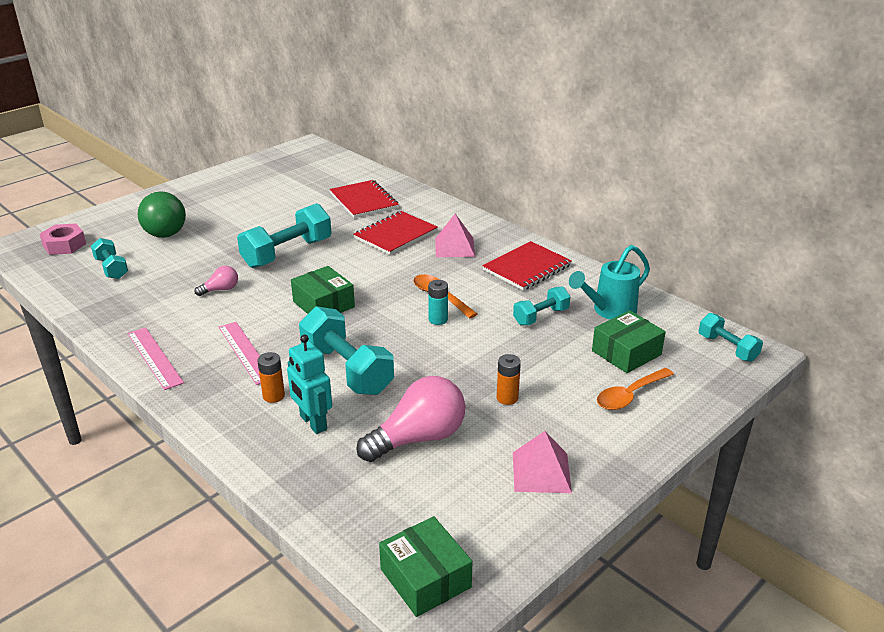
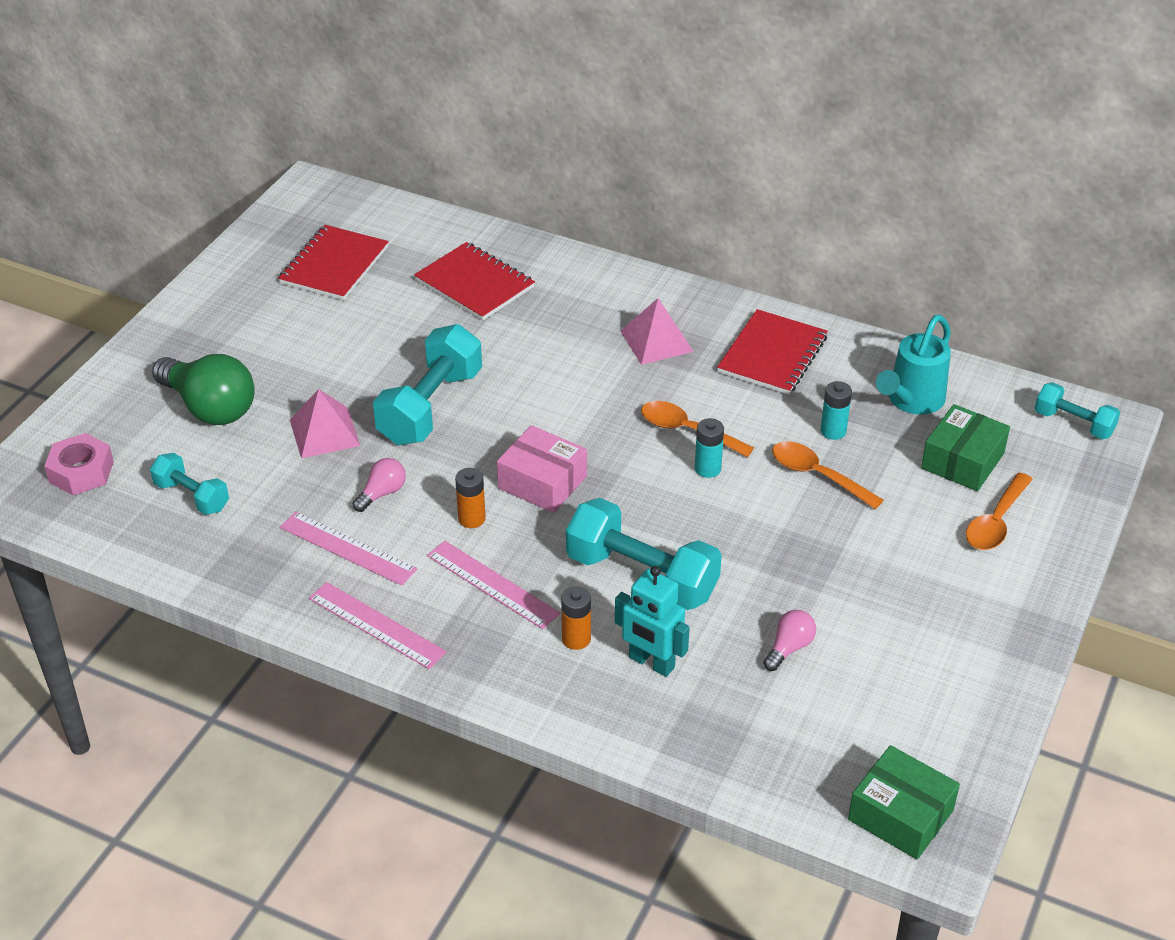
camera: 20 degrees left, 10 degrees up
green box [291,266,355,314] -> pink box [497,425,587,513]
red notebook [353,211,438,255] -> red notebook moved to [278,225,389,300]
pink light bulb [356,376,465,462] -> pink light bulb [763,610,816,671], size x0.48
orange battery [497,354,521,405] -> orange battery moved to [455,468,486,528]
turquoise dumbbell [513,286,571,325] -> turquoise battery [820,381,852,440]
pink pyramid [513,431,572,493] -> pink pyramid moved to [290,389,360,459]
none -> pink ruler [280,511,417,586]
none -> orange spoon [772,441,883,509]

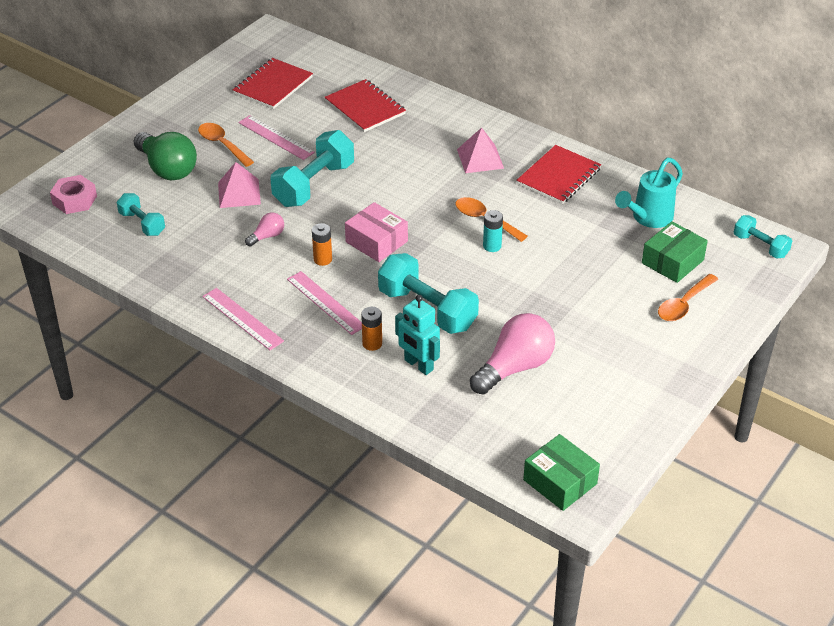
camera: 10 degrees right, 0 degrees up
pink ruler [280,511,417,586] -> pink ruler moved to [238,115,315,160]
pink light bulb [763,610,816,671] -> pink light bulb [470,313,555,395], size x2.07
orange spoon [772,441,883,509] -> orange spoon moved to [198,123,254,167]
turquoise battery [820,381,852,440] -> none

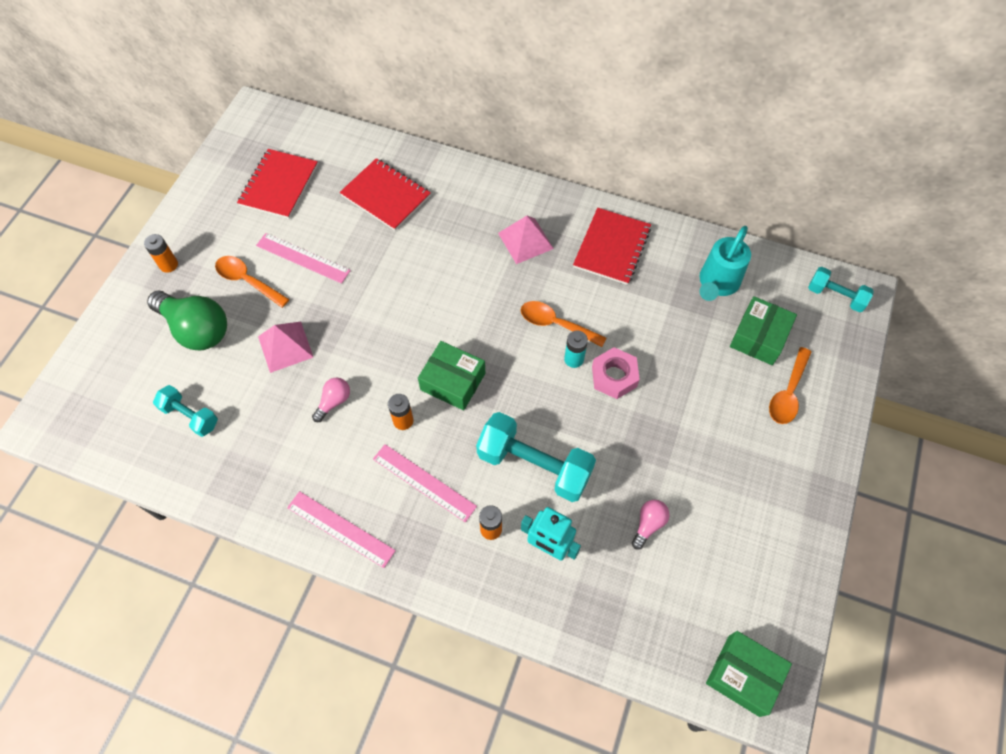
camera: 15 degrees left, 20 degrees up
pink nut [50,175,97,214] -> pink nut moved to [592,347,640,399]
turquoise dumbbell [271,130,354,207] -> none
pink box [345,202,408,262] -> green box [418,341,485,410]
pink light bulb [470,313,555,395] -> pink light bulb [632,500,670,550], size x0.48
none -> orange battery [144,234,178,273]

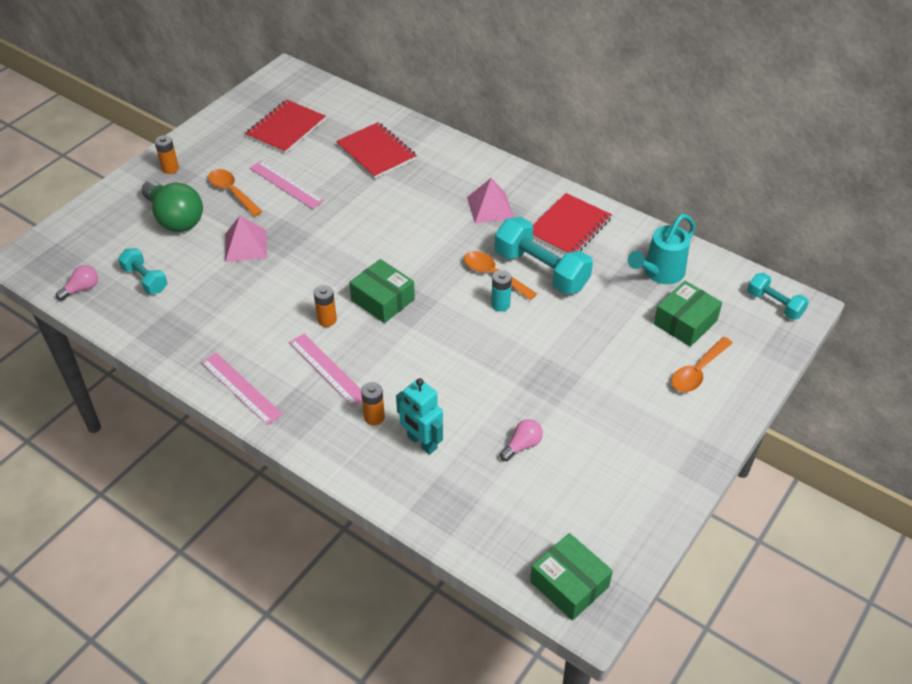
camera: 15 degrees right, 15 degrees down
pink light bulb [312,378,350,422] -> pink light bulb moved to [56,265,98,301]
turquoise dumbbell [476,412,596,502] -> turquoise dumbbell moved to [495,217,593,295]
pink nut [592,347,640,399] -> none

